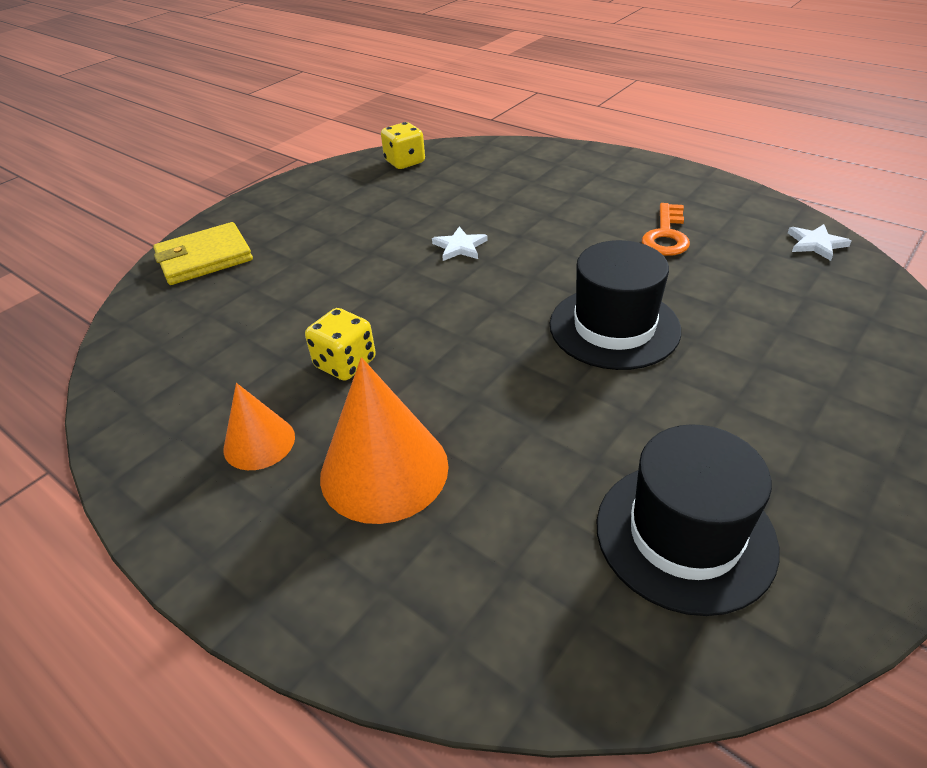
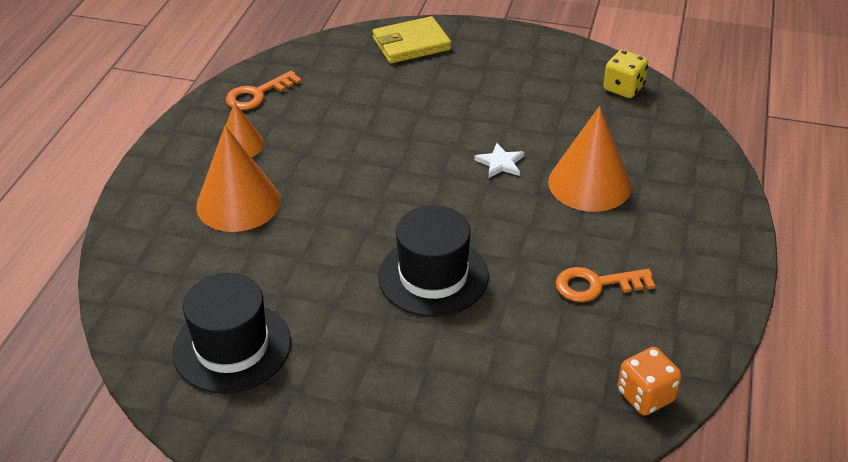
camera: 65 degrees right, 0 degrees up
yellow wallet [153,222,253,285] -> yellow wallet turned 60 degrees counterclockwise [372,16,451,63]
yellow dice [305,308,376,381] -> none
white star [788,224,851,261] -> orange dice [618,347,682,415]
none -> orange key [226,71,302,110]
none -> orange cone [548,106,632,212]

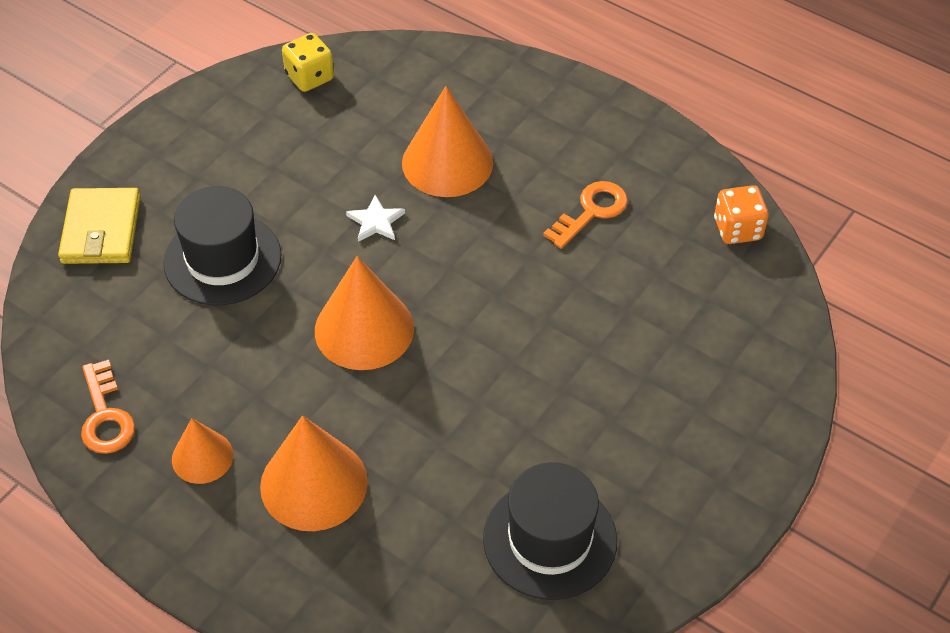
camera: 70 degrees left, 10 degrees up
black hat [378,205,489,317] -> black hat moved to [163,186,281,305]
orange key [556,267,655,302] -> orange key turned 150 degrees counterclockwise [543,181,628,249]
none -> orange cone [315,256,414,370]

